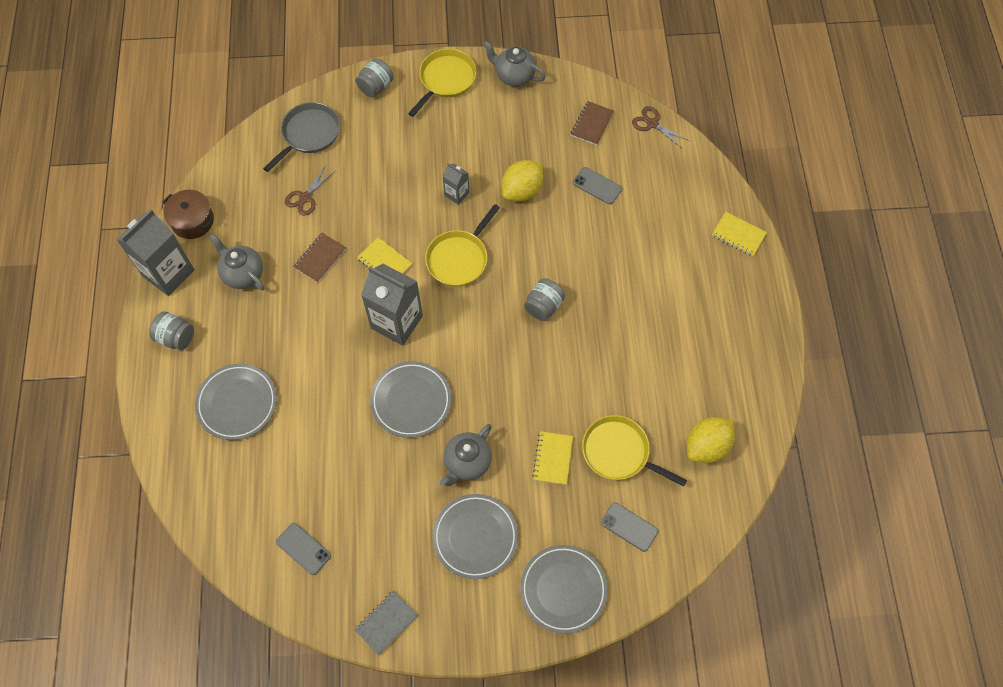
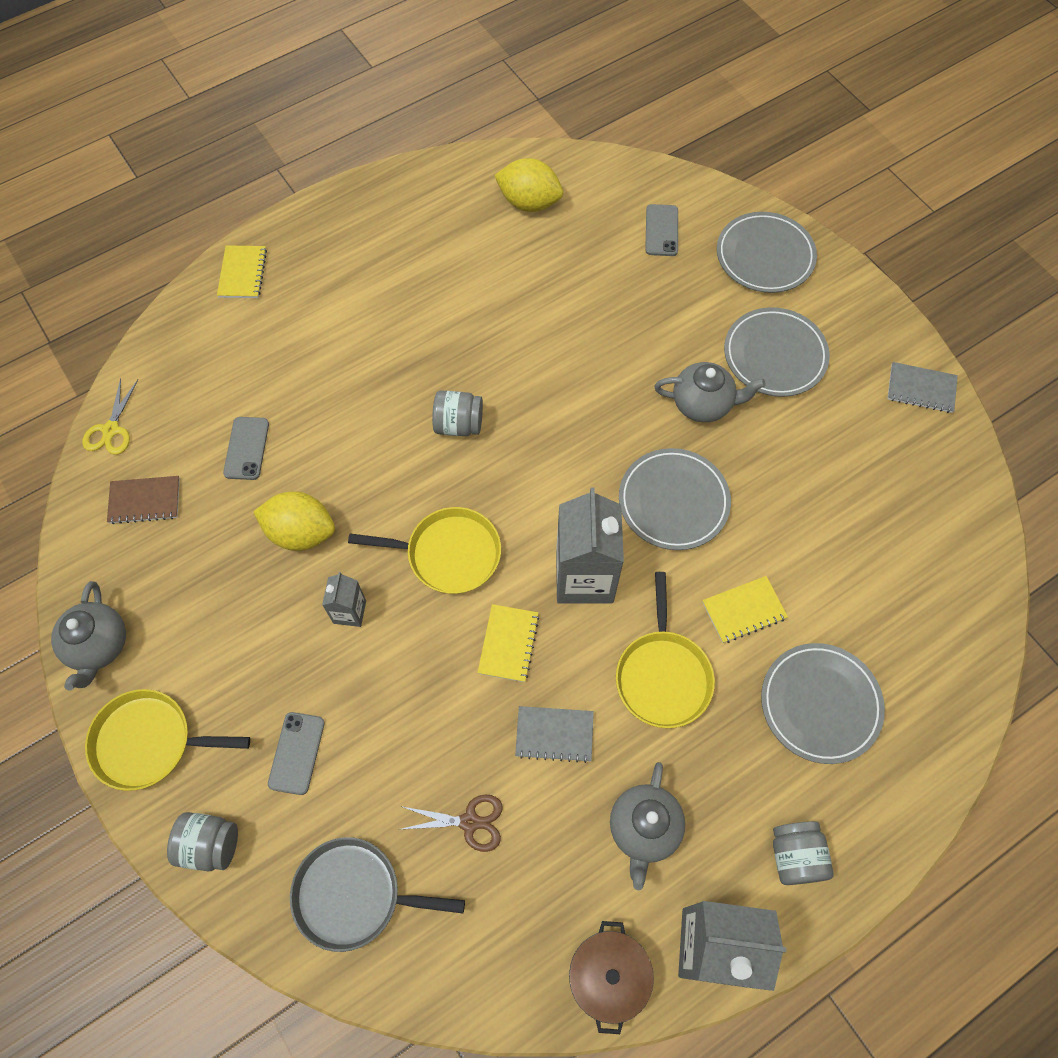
camera: 120 degrees left, 0 degrees up
grey phone [276,523,331,575] -> grey phone moved to [268,712,325,795]
brown notebook [293,233,346,283] -> grey notebook [515,706,594,763]
yellow notebook [533,431,573,485] -> yellow notebook moved to [702,576,788,643]
yellow pan [582,415,687,487] -> yellow pan moved to [616,572,715,728]
brown scissors [632,106,689,147] -> yellow scissors [83,378,138,455]

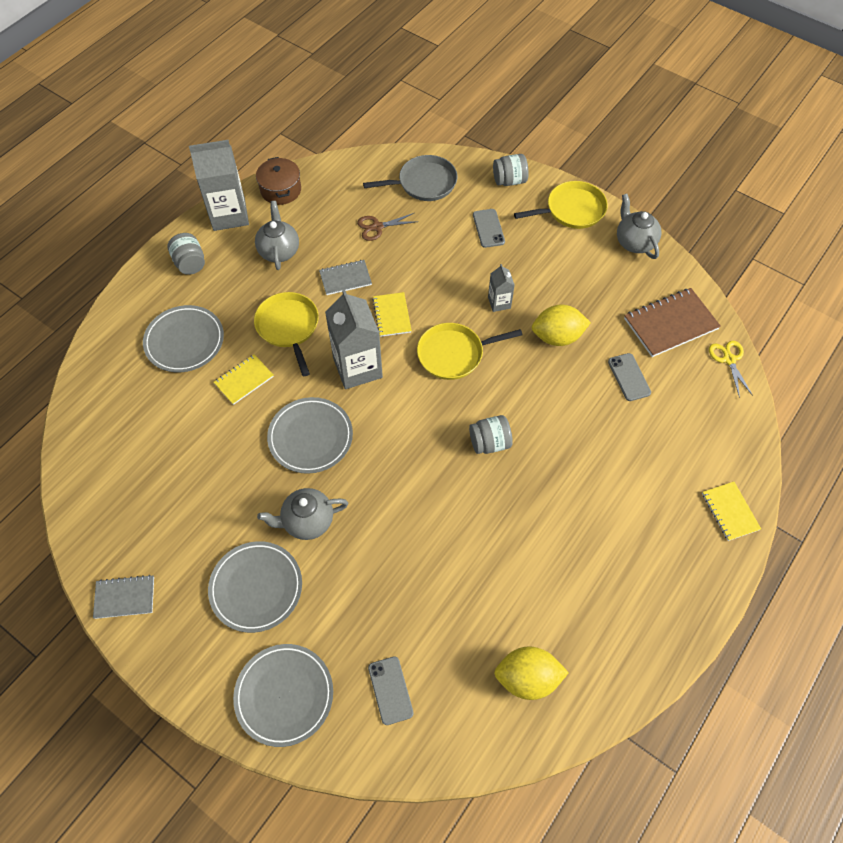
camera: 160 degrees right, 5 degrees down
brown notebook [107,476,180,524] -> brown notebook [624,288,721,357], size x1.65

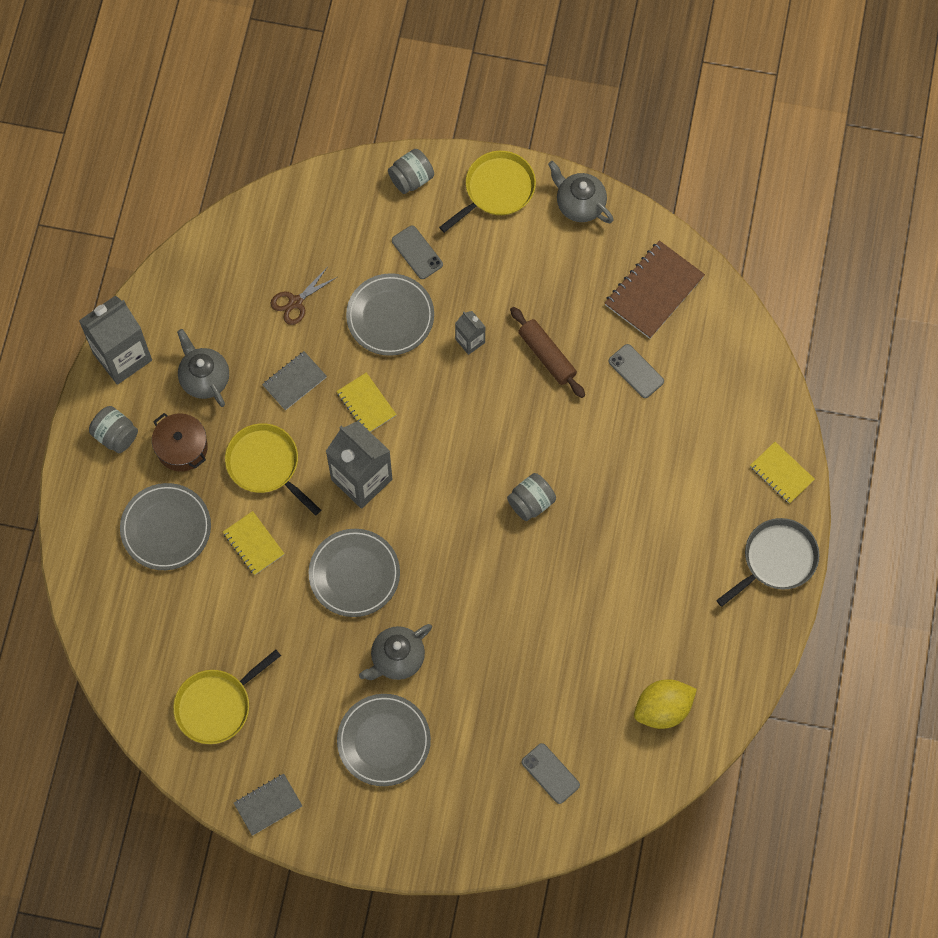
camera: 25 degrees left, 10 degrees up
yellow notebook [213,354,274,405] -> yellow notebook turned 60 degrees counterclockwise [223,511,285,575]
grey plate [233,644,333,747] -> grey plate moved to [346,273,434,356]
brown pot [256,157,301,205] -> brown pot moved to [152,413,208,472]
grey pan [363,155,457,201] -> grey pan moved to [716,518,819,607]
yellow pan [417,323,522,380] -> yellow pan moved to [173,650,281,744]
yellow lemon [532,305,591,346] -> brown rolling pin [510,307,585,398]
yellow scissors [709,341,753,398] -> none

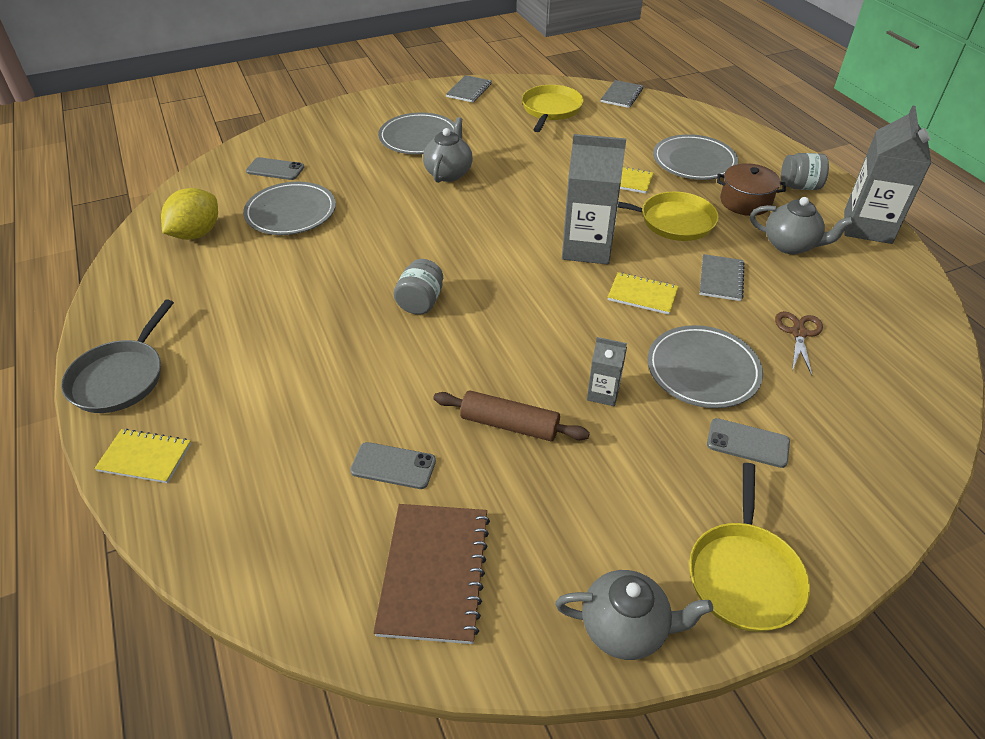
camera: 145 degrees right, 25 degrees down
grey plate [308,529,400,617] -> grey plate moved to [243,182,336,235]
grey jar [388,149,434,194] -> none
none -> grey notebook [601,80,643,108]

